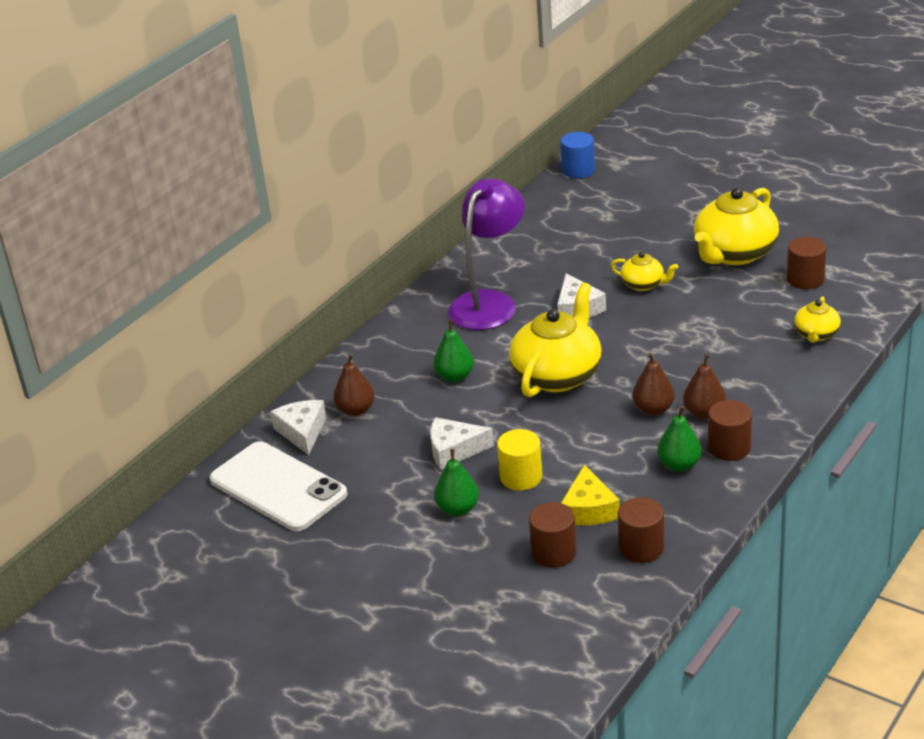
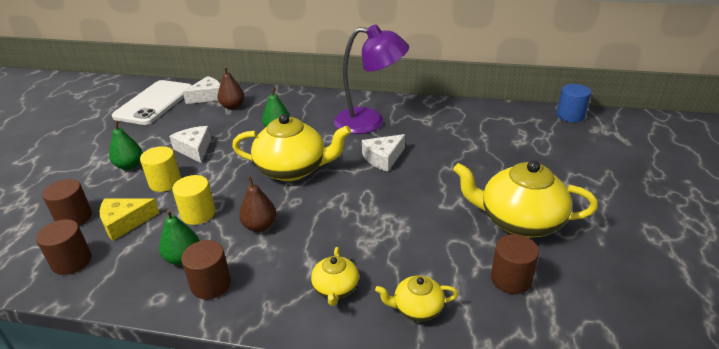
camera: 65 degrees right, 0 degrees up
yellow teapot [611,252,678,291] -> yellow teapot moved to [311,247,359,306]
brown pear [683,354,726,419] -> none
none -> yellow cylinder [172,175,215,225]

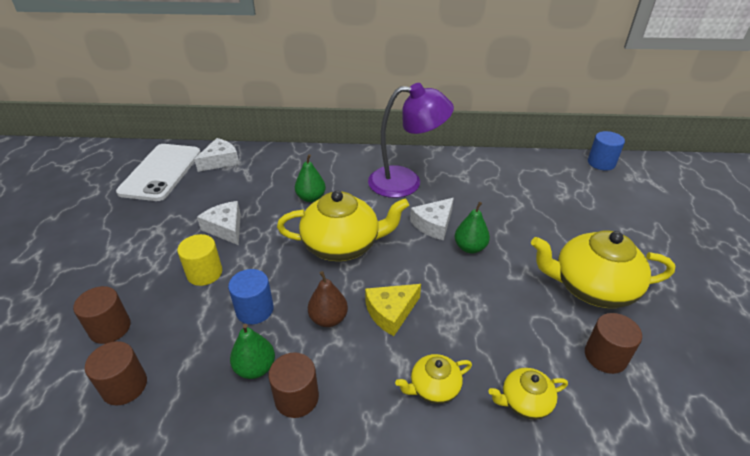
camera: 10 degrees left, 5 degrees up
yellow cheese [100,198,159,241] -> yellow cheese moved to [365,284,421,336]
green pear [109,120,143,170] -> green pear moved to [455,202,490,253]
yellow cylinder [172,175,215,225] -> blue cylinder [228,269,274,324]
brown pear [217,67,244,110] -> none
yellow teapot [311,247,359,306] -> yellow teapot turned 75 degrees clockwise [395,354,472,404]

